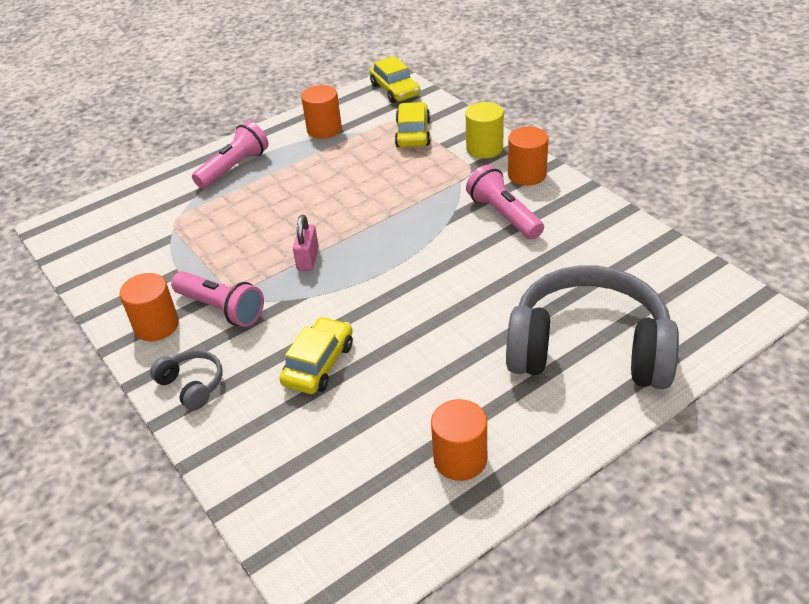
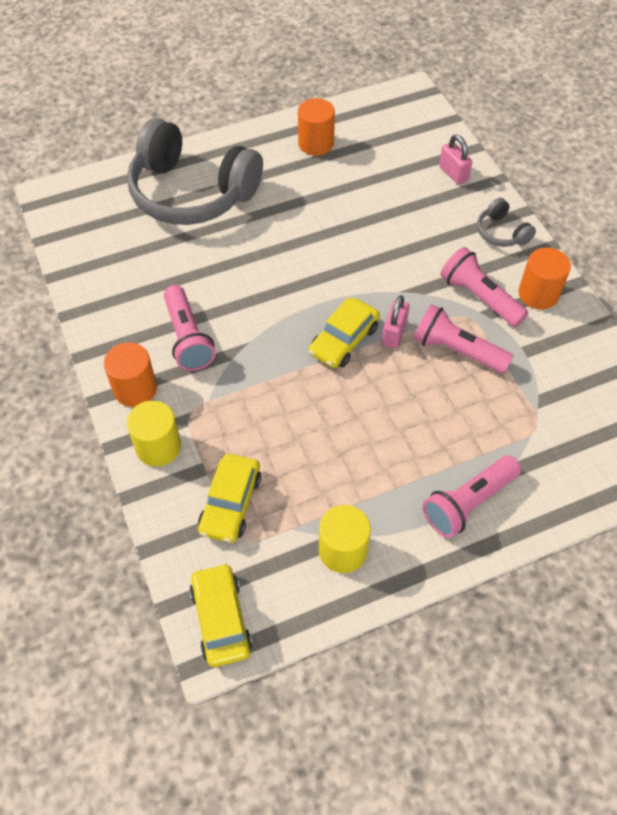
camera: 170 degrees left, 15 degrees up
yellow car [279,317,353,394] -> yellow car moved to [309,298,380,368]
orange cylinder [301,85,342,139] -> yellow cylinder [319,505,371,573]
none -> pink flashlight [414,304,513,374]
none -> pink padlock [439,134,472,185]

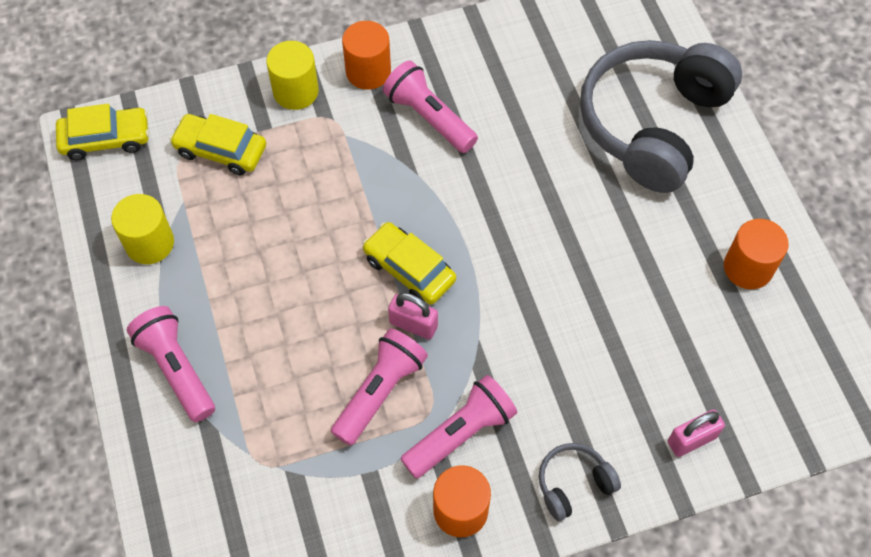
camera: 95 degrees right, 5 degrees up
pink flashlight [164,285,215,371] -> pink flashlight turned 60 degrees clockwise [383,61,478,153]

